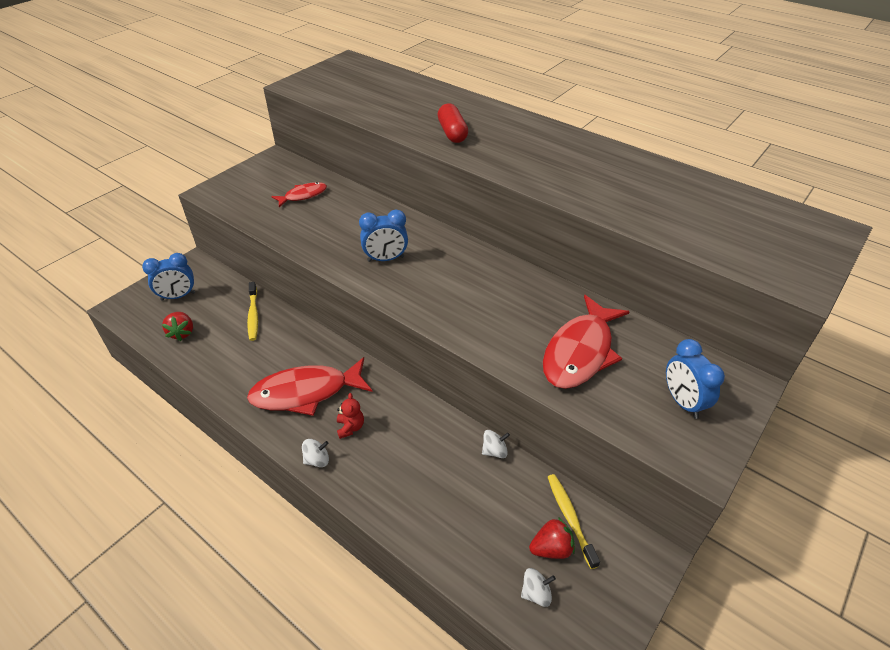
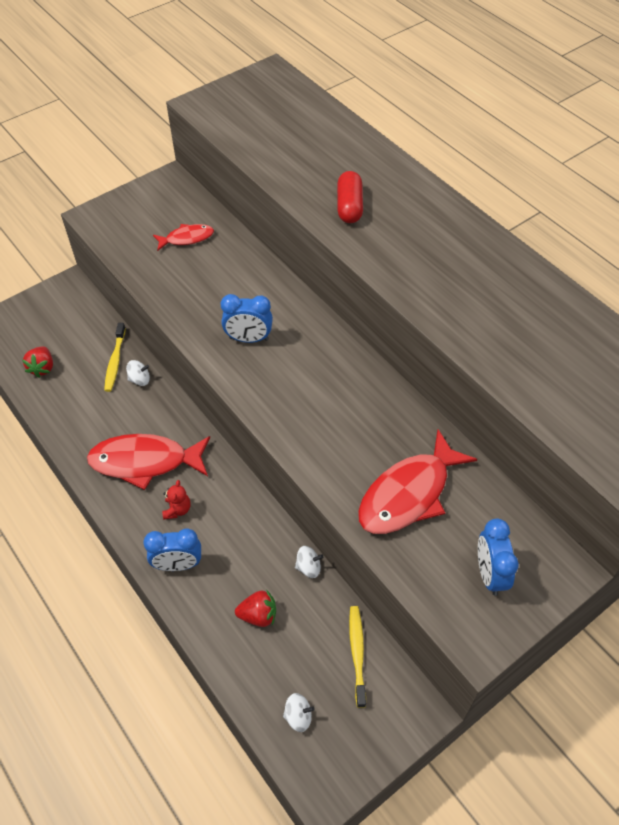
camera: 15 degrees right, 10 degrees up
blue clock [142,253,195,301] -> blue clock moved to [143,528,201,571]
white spinning top [302,439,329,467] -> white spinning top moved to [126,360,150,386]
red strawberry [529,517,575,559] -> red strawberry moved to [235,590,276,627]

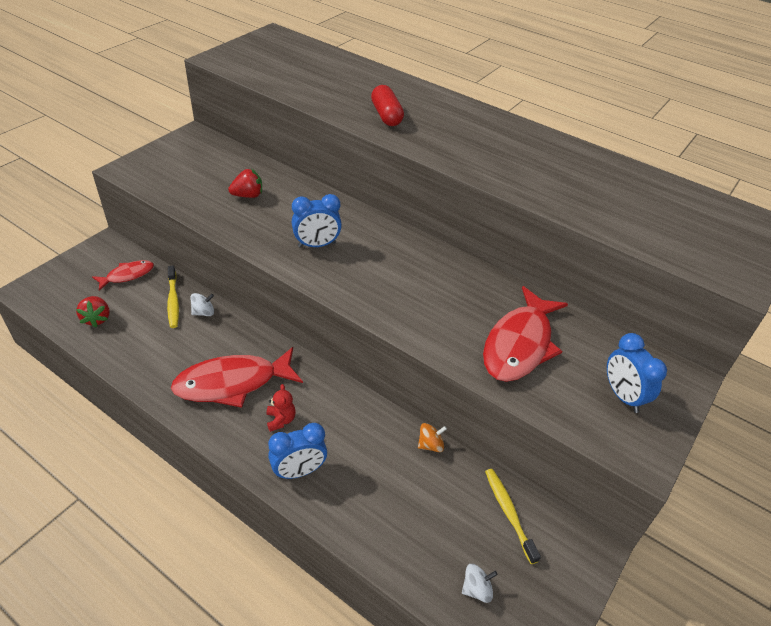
camera: 20 degrees left, 10 degrees down
red fish [153,224,214,251] -> red fish moved to [92,260,154,291]
red strawberry [235,590,276,627] -> red strawberry moved to [228,169,262,198]
white spinning top [295,546,323,578] -> orange spinning top [418,423,447,452]

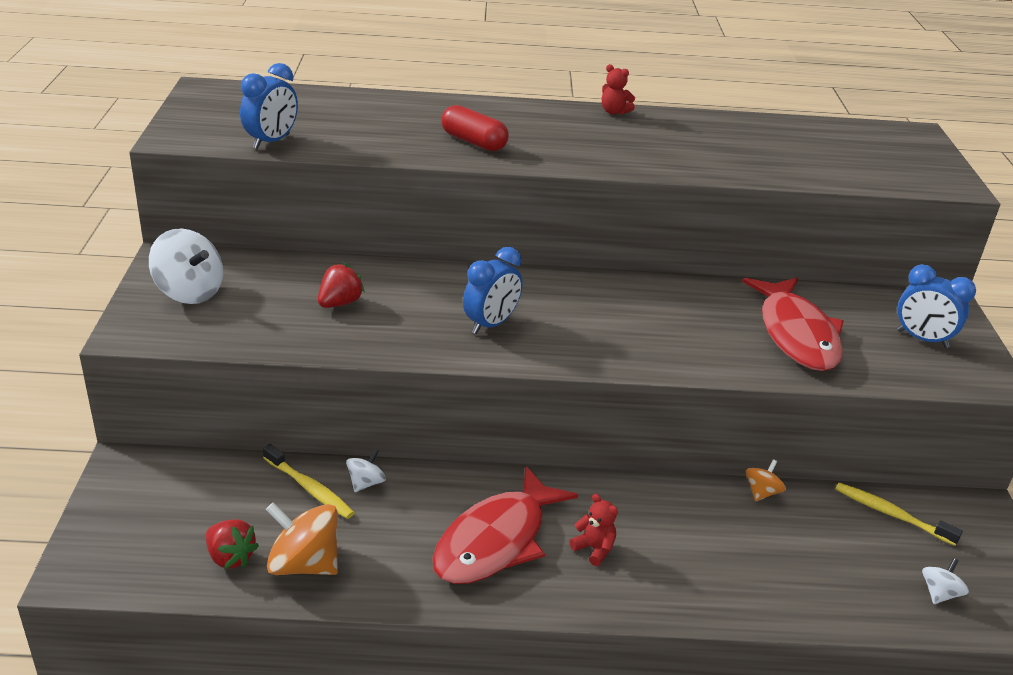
camera: 35 degrees left, 10 degrees down
red fish [92,260,154,291] -> none
blue clock [268,423,327,479] -> blue clock moved to [240,63,298,149]
none -> white spinning top [149,229,223,304]
none -> orange spinning top [266,503,338,575]
none -> red teddy bear [602,64,635,115]

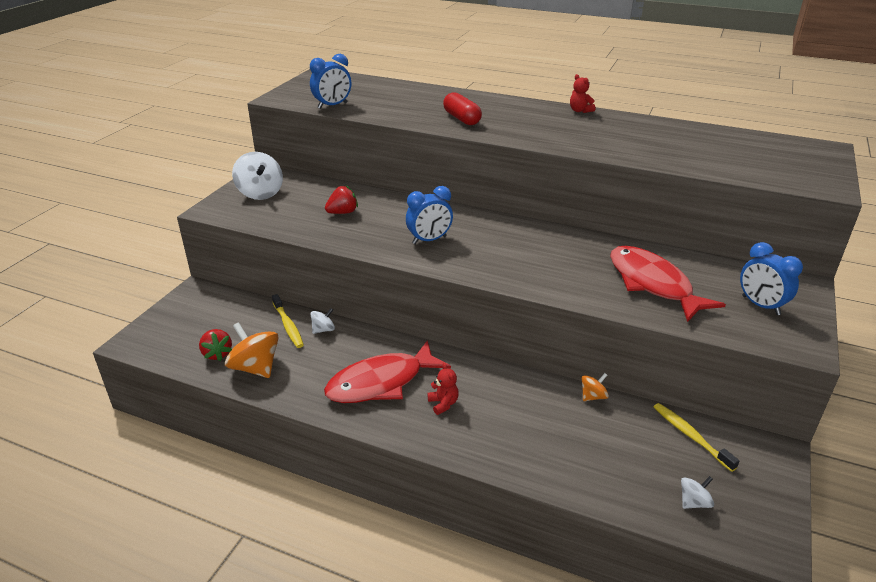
camera: 25 degrees right, 0 degrees up
red fish [742,277,844,371] -> red fish turned 135 degrees clockwise [610,246,726,322]

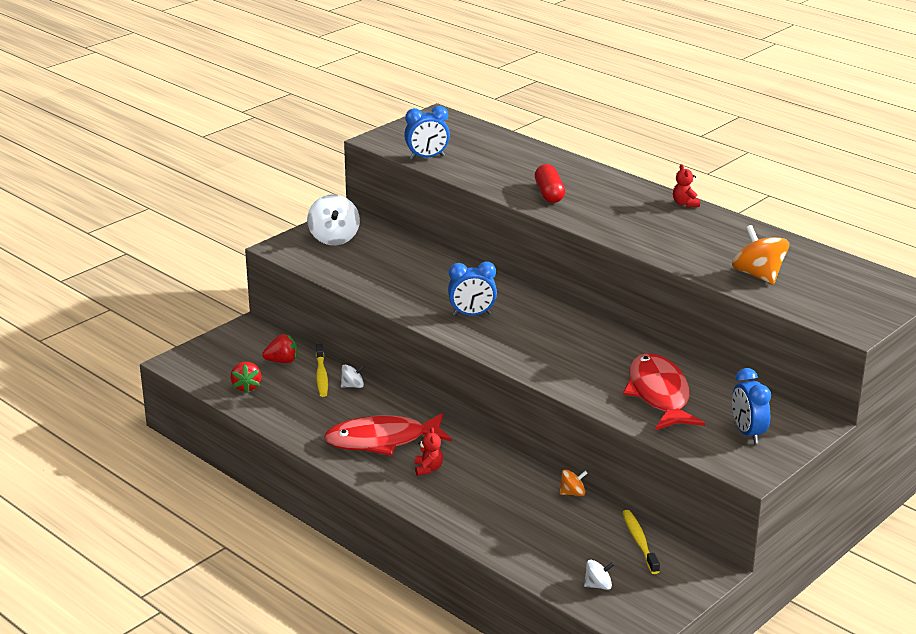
camera: 20 degrees right, 5 degrees down
orange spinning top [225,322,279,378] -> orange spinning top moved to [732,225,789,285]
red strawberry [325,186,358,214] -> red strawberry moved to [262,334,297,363]

